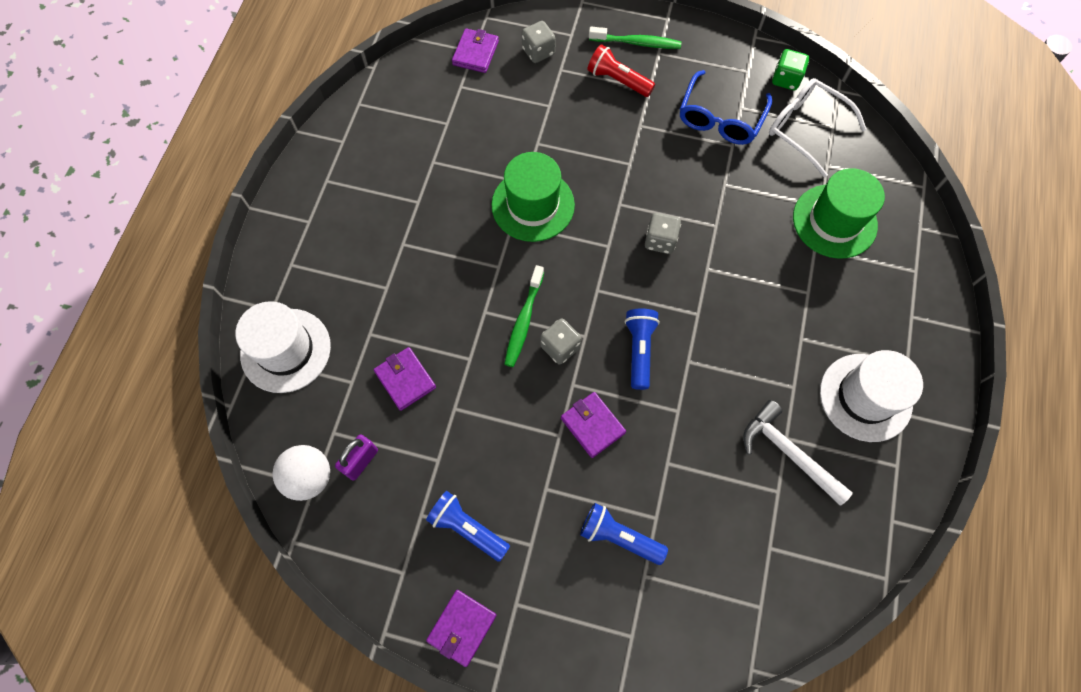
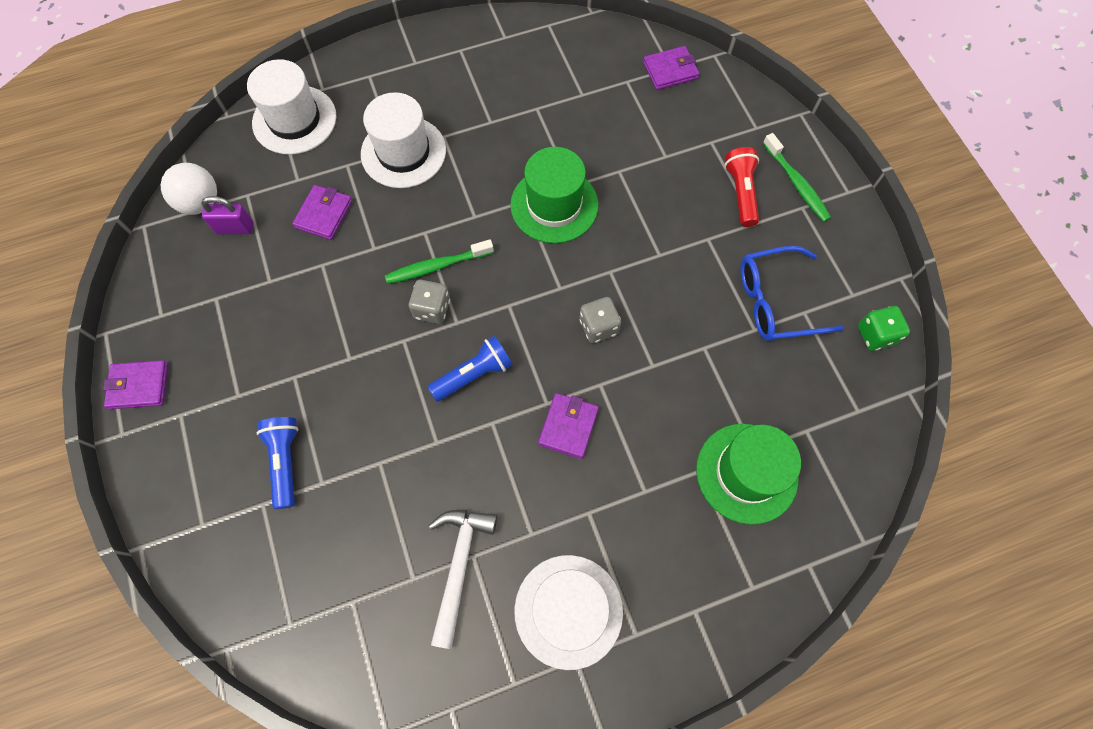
camera: 55 degrees right, 0 degrees up
blue flashlight [426,491,510,562] -> none
grey dice [522,21,556,63] -> none
purple wallet [561,392,626,458] -> purple wallet moved to [538,393,599,459]
white glasses [769,78,867,178] -> none
none -> white hat [361,92,446,188]

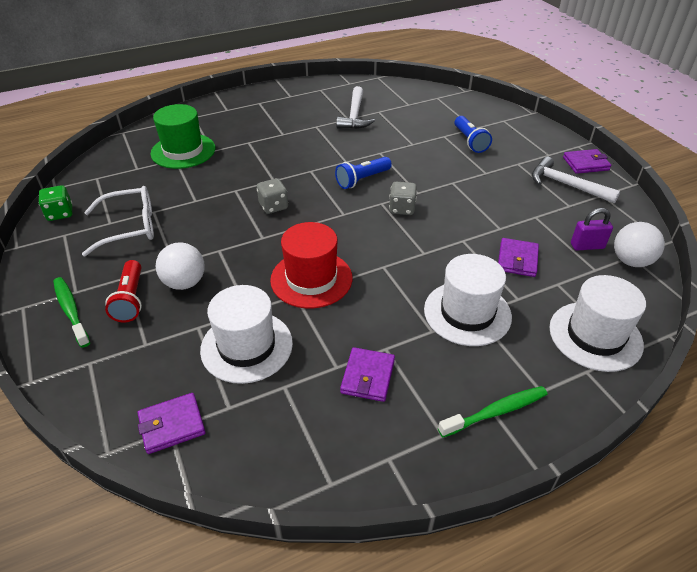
camera: 175 degrees right, 25 degrees down
green toothbrush [385,239,494,284] -> green toothbrush moved to [438,386,548,437]
green hat [510,147,598,243] -> red hat [270,222,352,308]
white hat [514,555,623,670] -> white hat moved to [200,285,293,384]
purple wallet [538,393,599,459] -> purple wallet moved to [340,347,395,402]
blue glasses [740,246,844,341] -> white glasses [82,186,154,256]
none -> white ball [156,242,205,290]
none -> white hammer [532,156,620,204]

